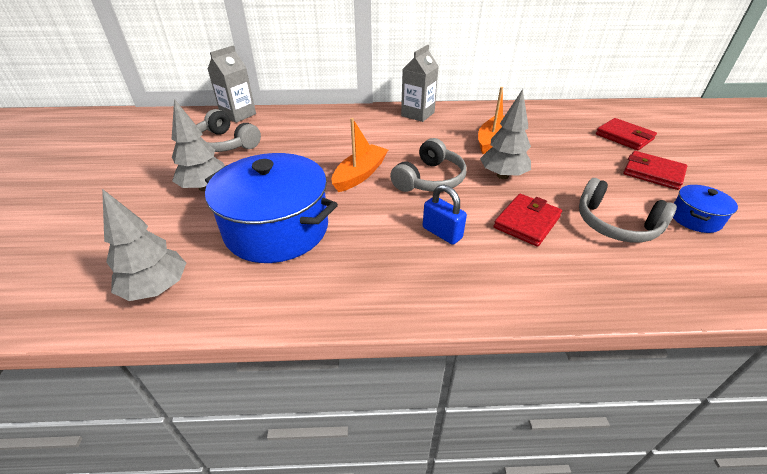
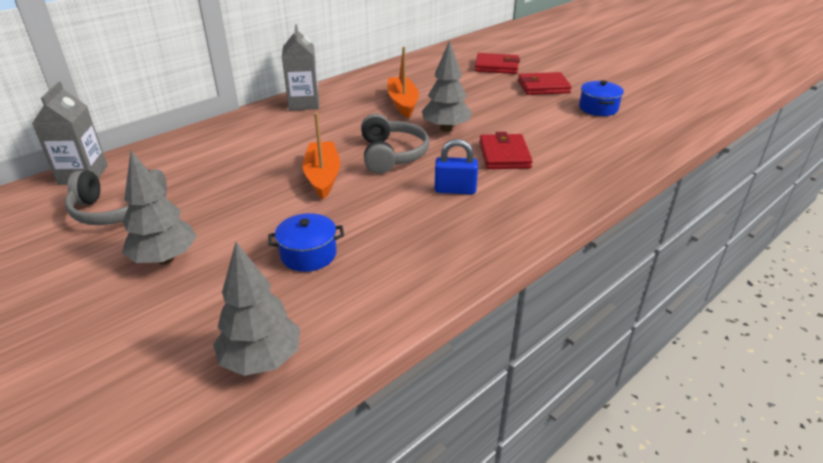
camera: 40 degrees left, 5 degrees down
blue pot [205,153,338,263] -> blue pot [268,213,344,272], size x0.46
grey headphones [579,178,677,242] -> none

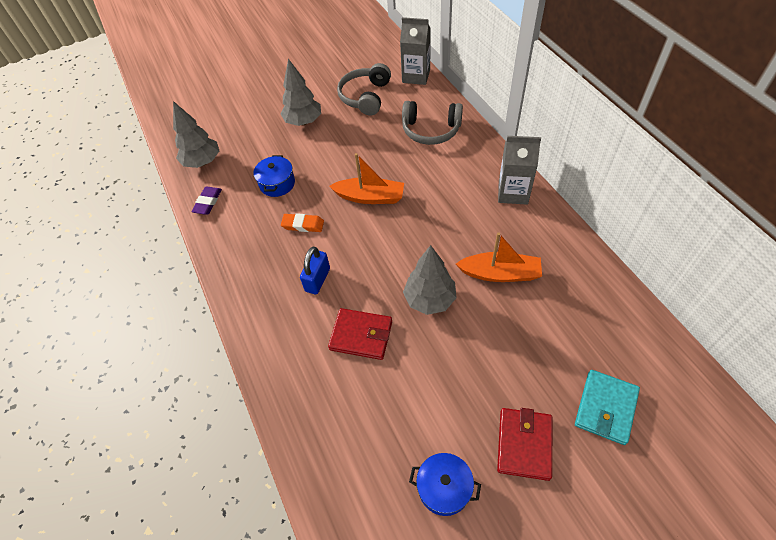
camera: 110 degrees right, 20 degrees up
grey headphones [361,114,429,174] -> grey headphones moved to [402,101,463,145]
red wallet [475,53,520,74] -> turquoise wallet [575,370,640,445]
none -> purple eraser [191,187,222,215]
none -> orange eraser [281,213,324,232]

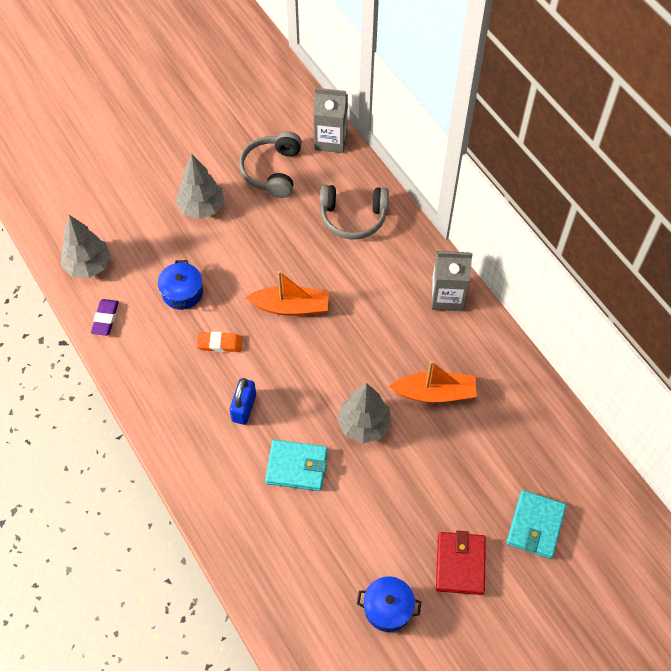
camera: 10 degrees left, 5 degrees up
red wallet [328,308,392,360] -> turquoise wallet [265,440,328,491]

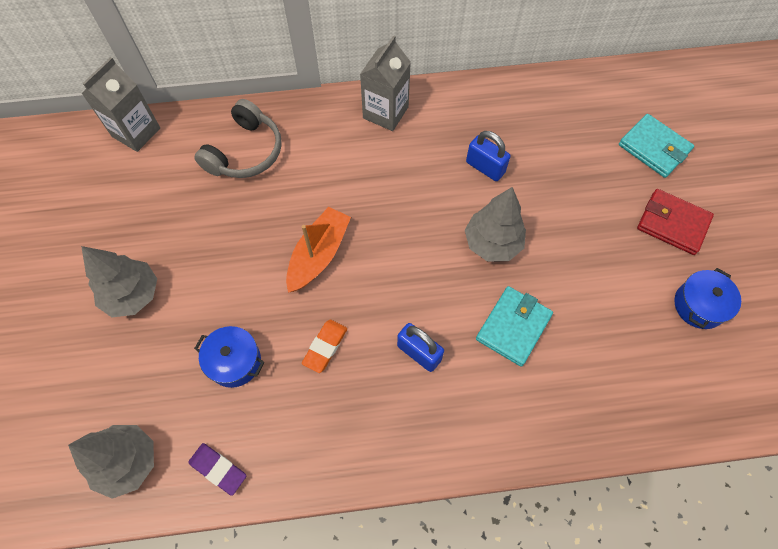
camera: 65 degrees left, 5 degrees up
grey headphones [239,131,302,198] -> none
orange boat [389,361,477,403] -> blue padlock [466,131,511,181]

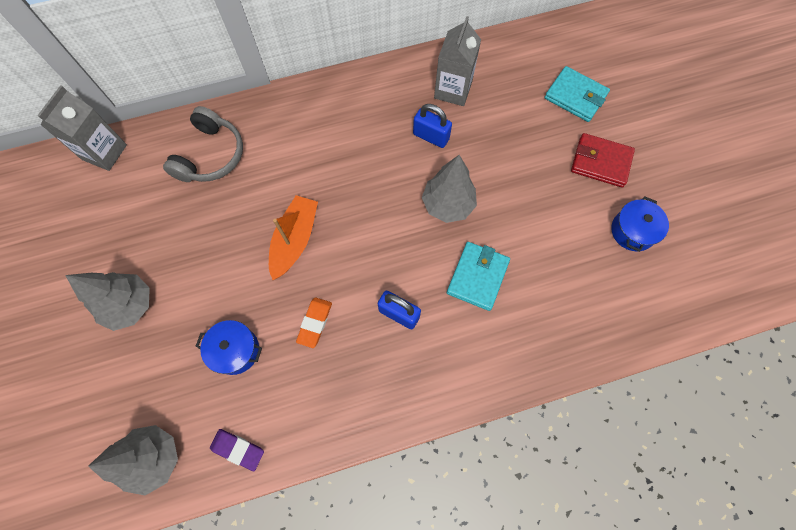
camera: 10 degrees left, 5 degrees up
grey carton [360,35,411,131] -> grey carton moved to [434,16,481,106]

